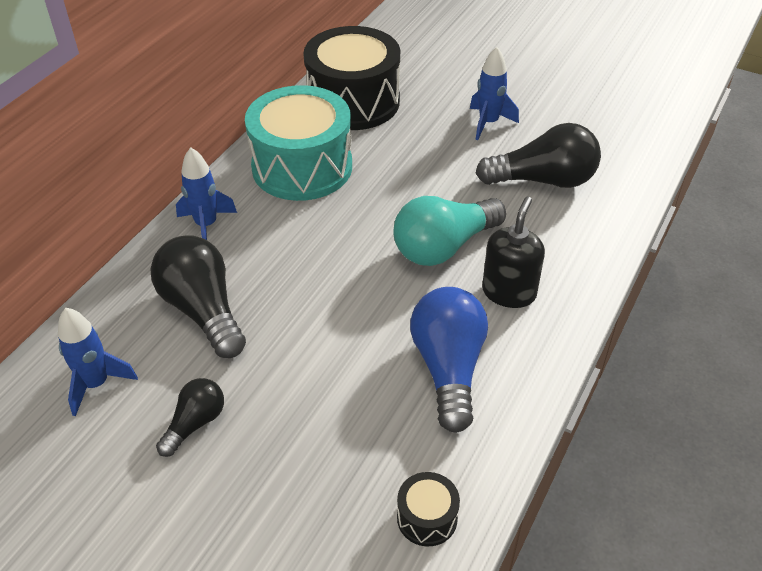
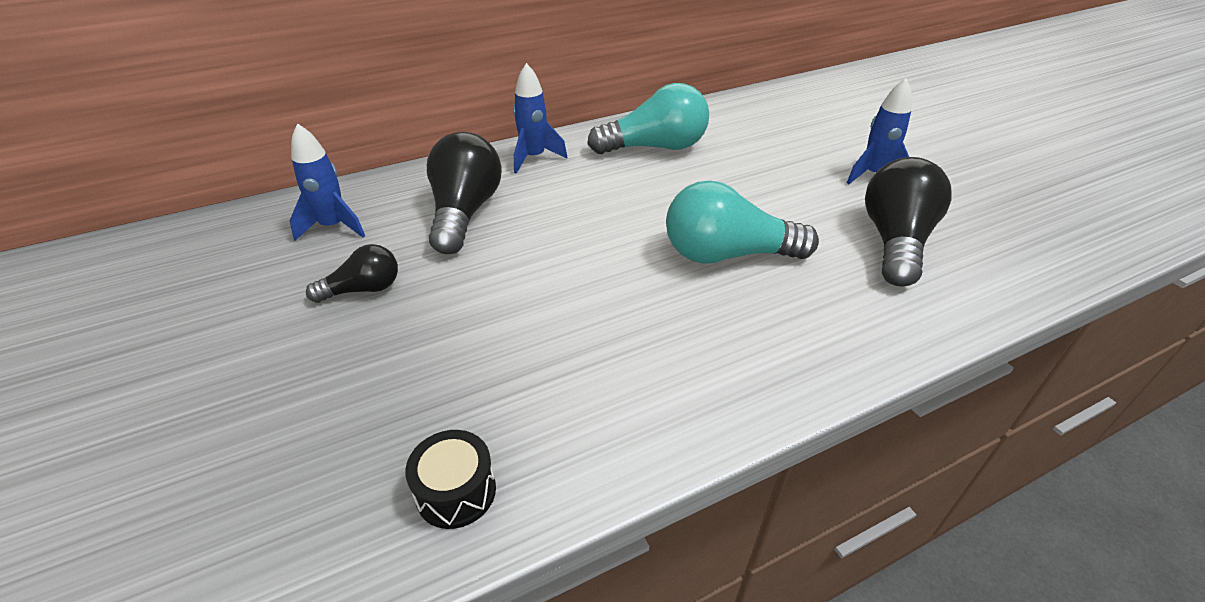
camera: 35 degrees right, 5 degrees down
turquoise drum [245,85,352,201] -> turquoise light bulb [587,83,709,154]
black drum [303,26,400,130] -> none
blue light bulb [410,287,488,433] -> none
black light bulb [476,123,601,188] -> black light bulb turned 105 degrees counterclockwise [865,157,952,287]
black soap dispenser [482,197,545,308] -> none

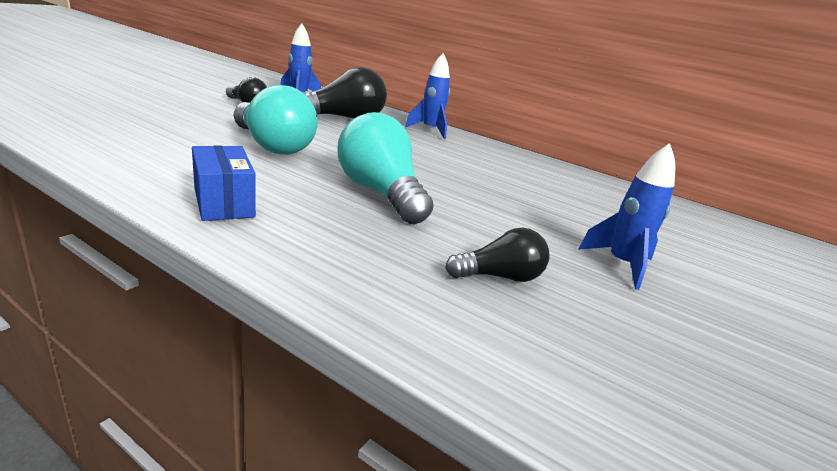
camera: 55 degrees right, 15 degrees down
black drum [405,430,496,529] -> none
turquoise light bulb [587,83,709,154] -> turquoise light bulb moved to [234,85,318,155]
black light bulb [865,157,952,287] -> black light bulb [445,227,549,282], size x0.56
none -> blue box [192,146,256,221]

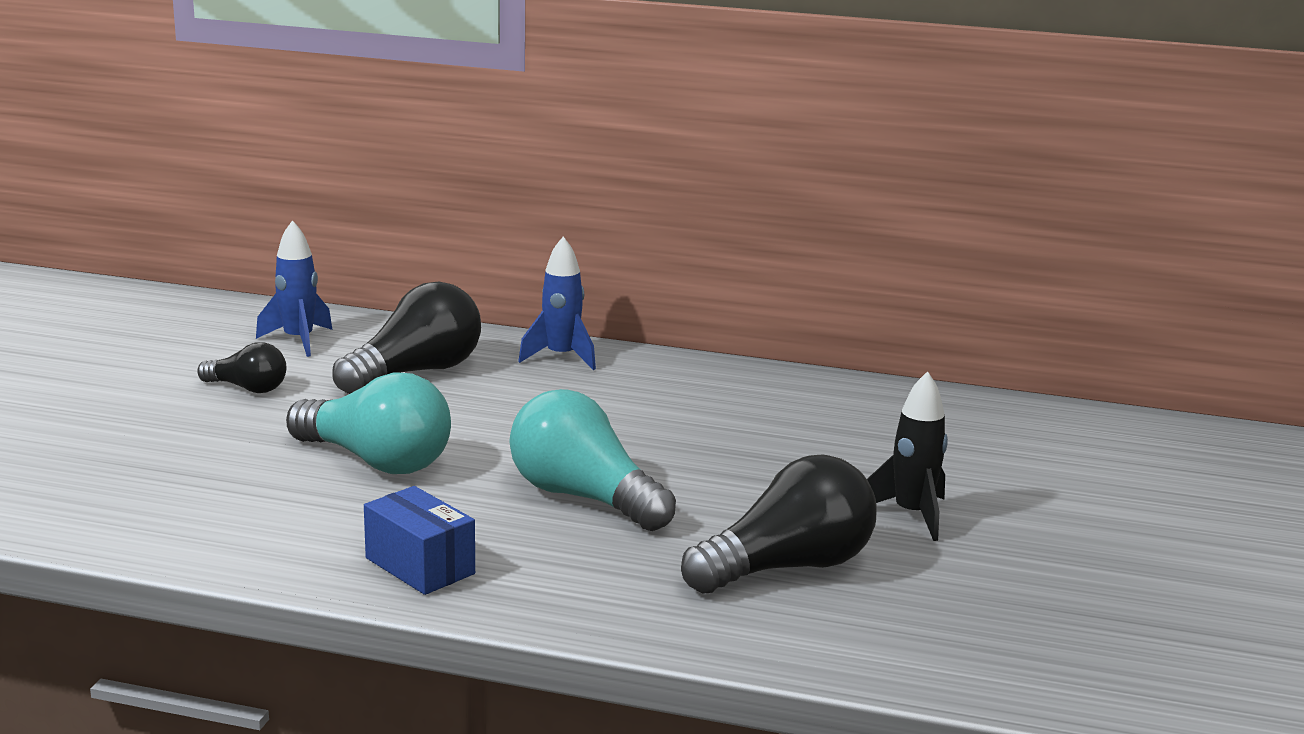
camera: 15 degrees left, 5 degrees down
black light bulb [445,227,549,282] -> black light bulb [681,454,877,594], size x1.79
blue rocket [578,143,675,290] -> black rocket [867,371,948,541]

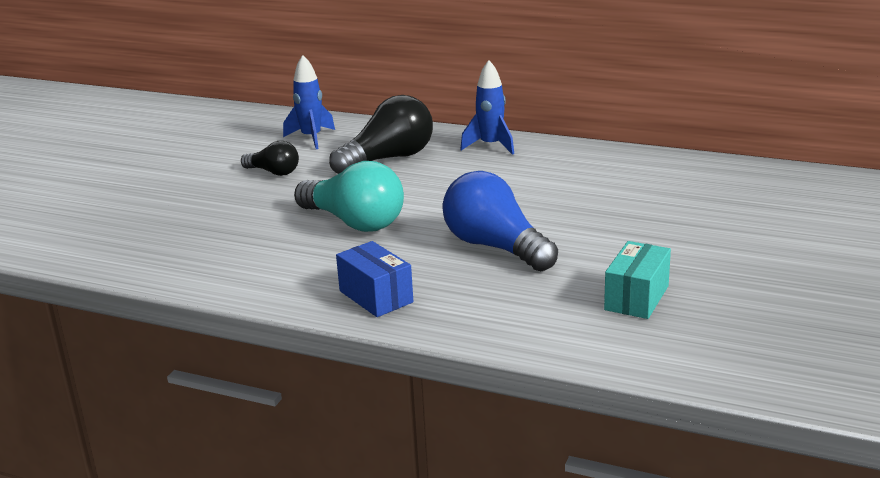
camera: 10 degrees right, 5 degrees up
turquoise light bulb [509,389,676,531] -> blue light bulb [442,171,558,271]
black light bulb [681,454,877,594] -> turquoise box [604,241,671,319]
black rocket [867,371,948,541] -> none

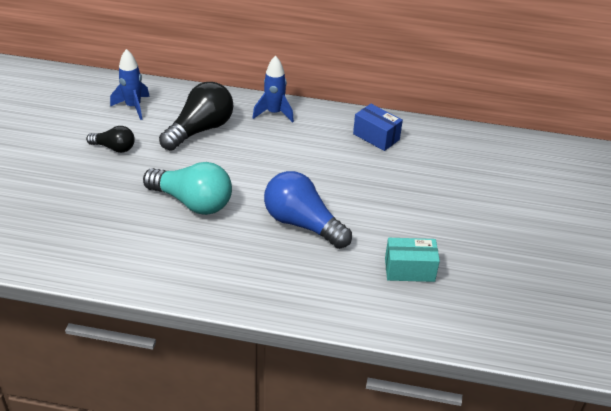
camera: 15 degrees left, 15 degrees up
blue box [336,241,413,317] -> blue box moved to [353,104,403,151]
turquoise box [604,241,671,319] -> turquoise box turned 75 degrees clockwise [385,238,440,282]

